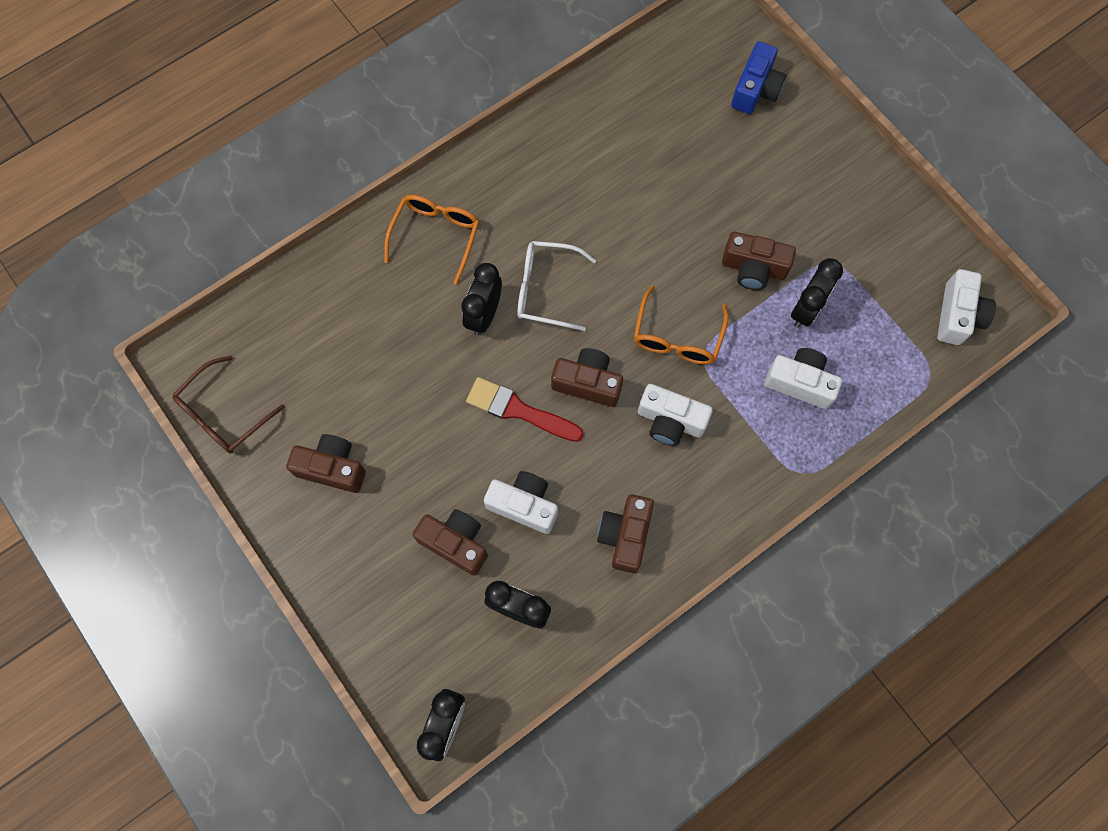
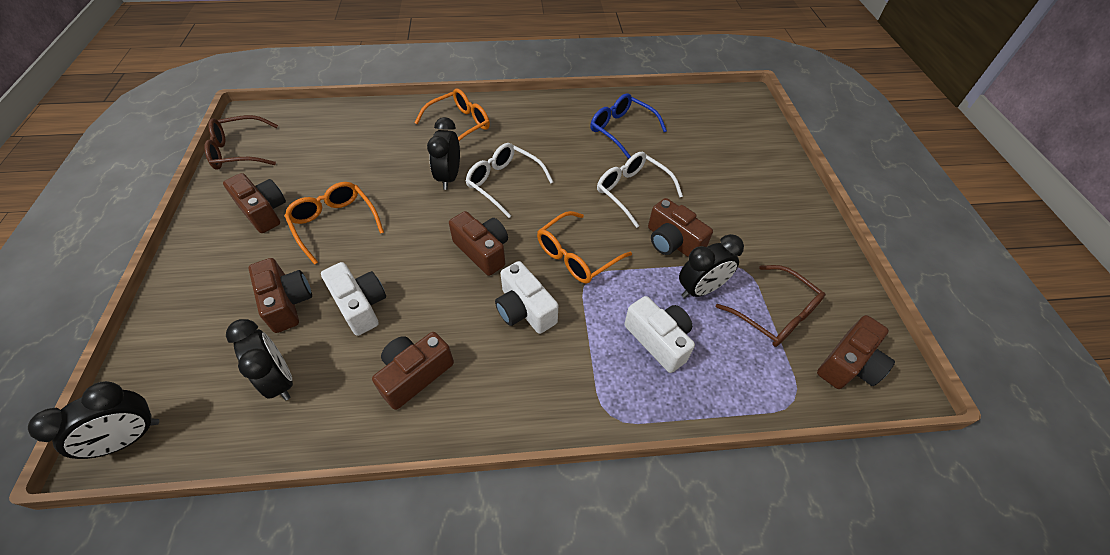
camera: 30 degrees right, 20 degrees down
black clock [461,263,502,335] -> black clock turned 45 degrees counterclockwise [427,117,460,190]
red brush [466,377,584,442] -> none
blue camera [731,41,787,114] -> none
white camera [937,269,996,345] -> brown camera [817,315,895,389]
none -> orange glasses [285,182,384,265]
none -> blue glasses [590,93,667,159]
none -> white glasses [597,152,683,228]
none -> brown glasses [716,265,826,347]

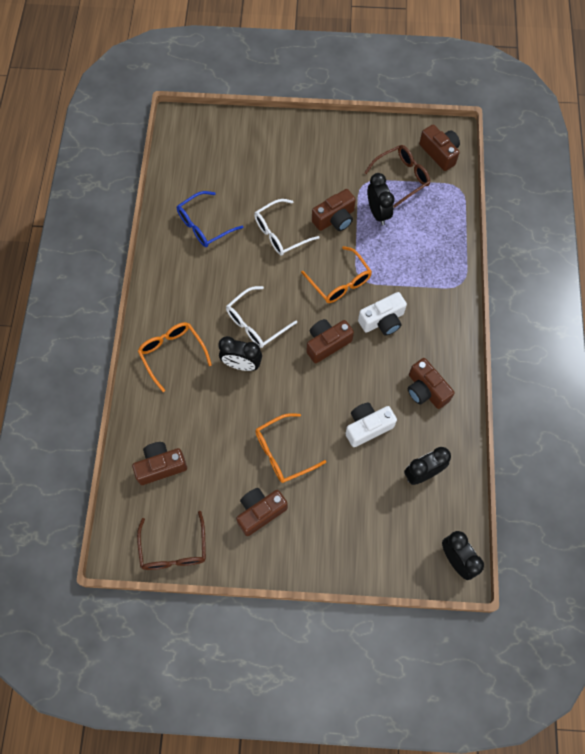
camera: 80 degrees left, 15 degrees up
brown camera [248,258,312,333] -> brown camera moved to [132,442,187,485]
white camera [624,296,695,373] -> none

